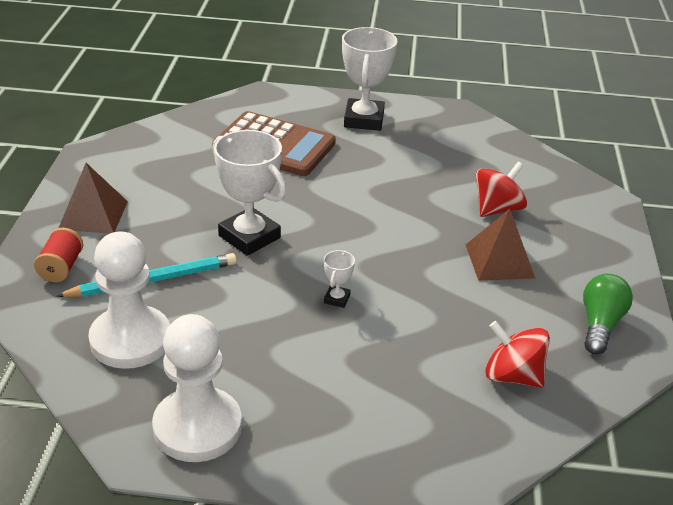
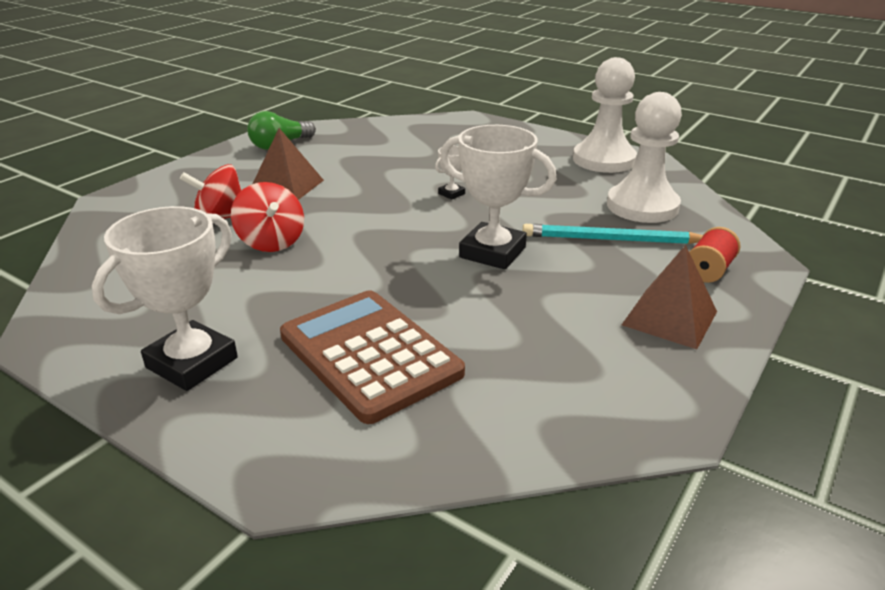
camera: 150 degrees left, 5 degrees down
white trophy [213,130,286,256] -> white trophy turned 45 degrees counterclockwise [441,125,556,270]
red spinning top [486,321,550,388] -> red spinning top moved to [231,182,304,252]

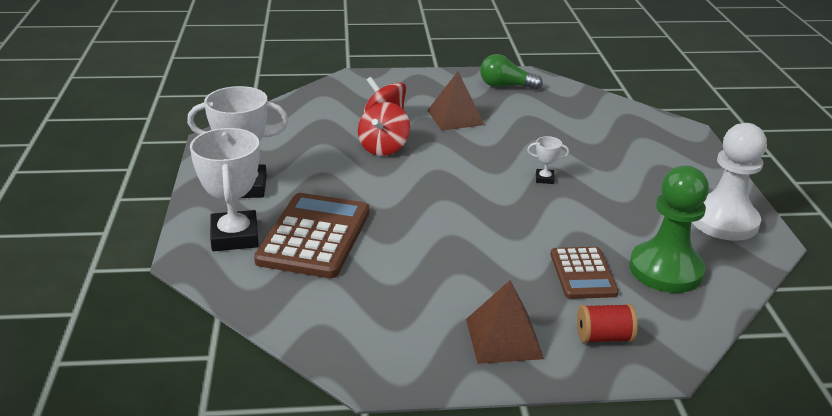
camera: 50 degrees right, 0 degrees up
white trophy [441,125,556,270] -> white trophy moved to [190,128,260,251]
turquoise pencil [523,224,703,244] -> brown calculator [551,247,619,299]
white pawn [607,92,682,223] -> green pawn [629,166,709,293]

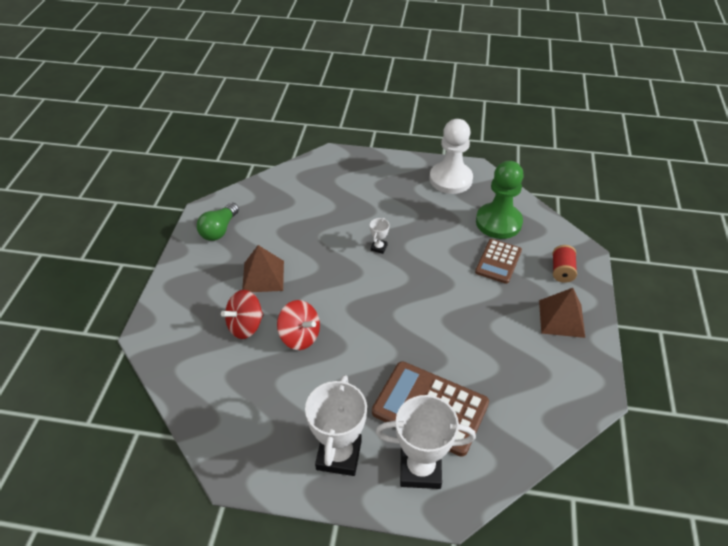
camera: 75 degrees left, 15 degrees up
brown calculator [551,247,619,299] -> brown calculator turned 105 degrees clockwise [475,239,522,284]

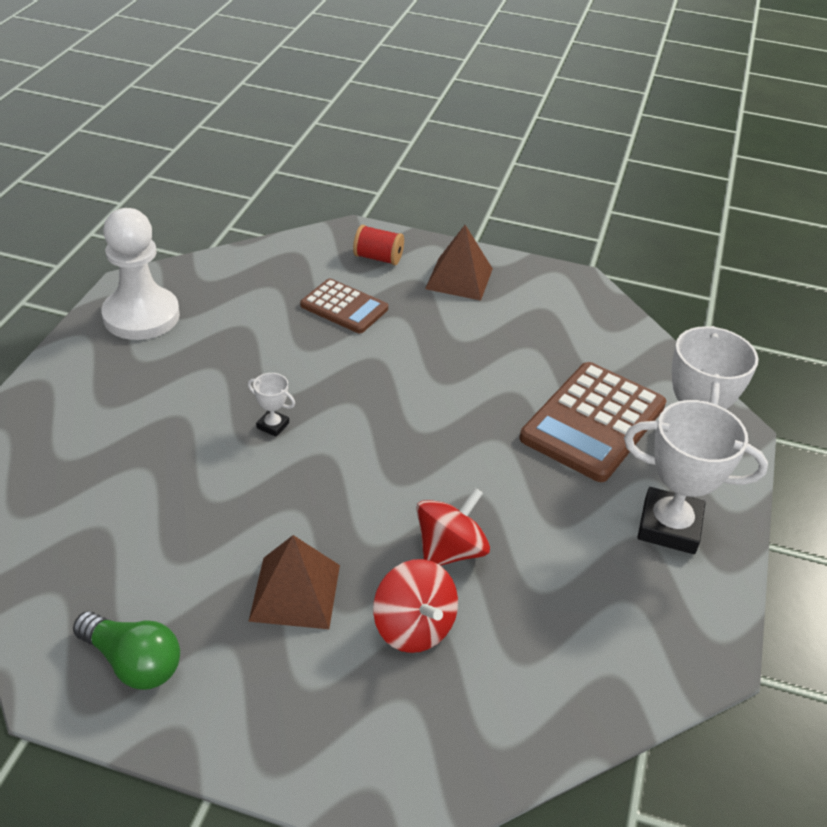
camera: 85 degrees left, 5 degrees down
green pawn [476,161,524,239] -> none

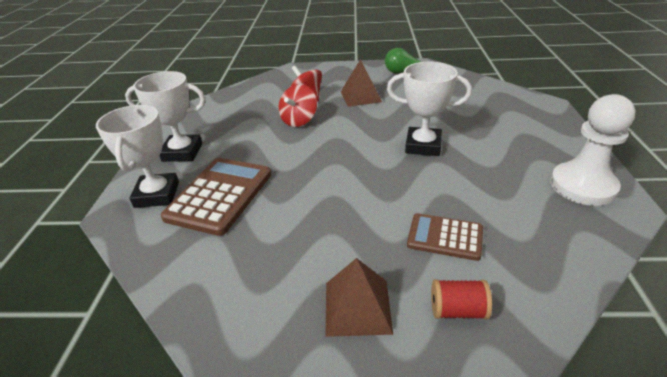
camera: 170 degrees right, 5 degrees down
white trophy [248,373,295,437] -> white trophy [387,62,472,156], size x2.25

